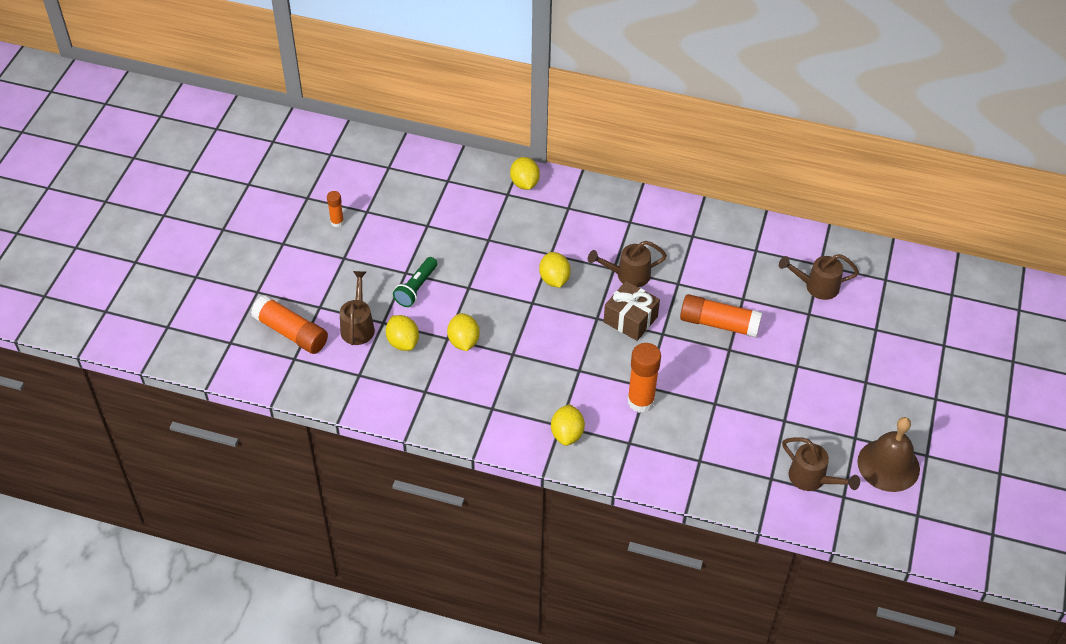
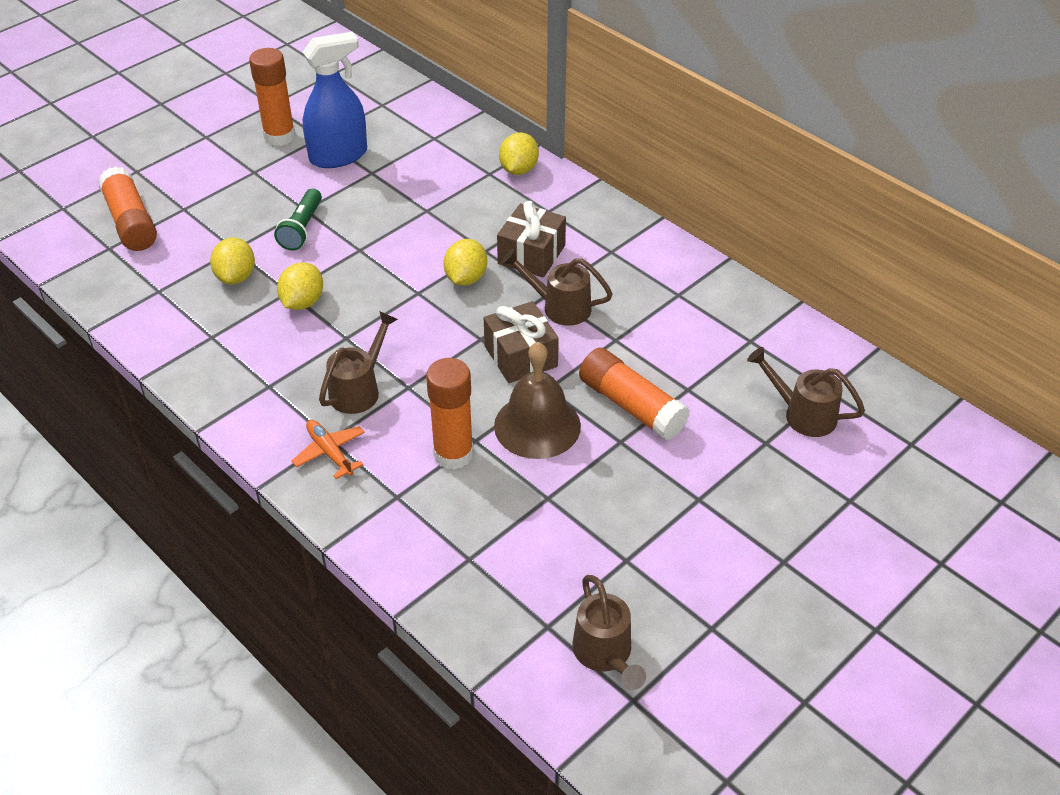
camera: 30 degrees right, 5 degrees down
orange glue stick [327,191,344,227] -> orange glue stick [249,48,295,146], size x1.86
brown watering can [340,271,375,345] -> brown watering can moved to [319,311,398,414]
green flashlight [393,257,438,307] -> green flashlight turned 45 degrees counterclockwise [274,188,322,250]
yellow lemon [551,404,585,446] -> orange plane [291,420,365,479]
brown bell [857,417,920,492] -> brown bell moved to [494,342,581,459]
none -> blue spray bottle [303,32,367,168]
none -> brown gift [497,201,566,278]

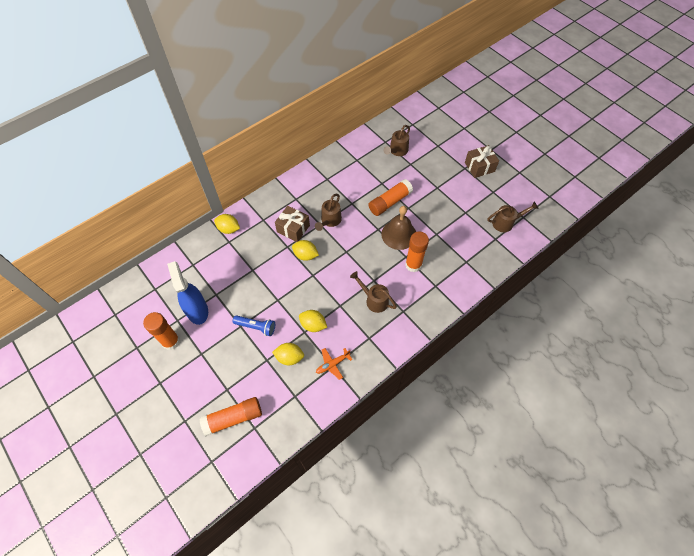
camera: 85 degrees left, 15 degrees up
green flashlight [274,188,322,250] -> blue flashlight [232,315,275,336]
orange plane [291,420,365,479] -> orange plane moved to [316,348,352,380]
brown gift [484,301,559,383] -> brown gift moved to [465,145,499,178]

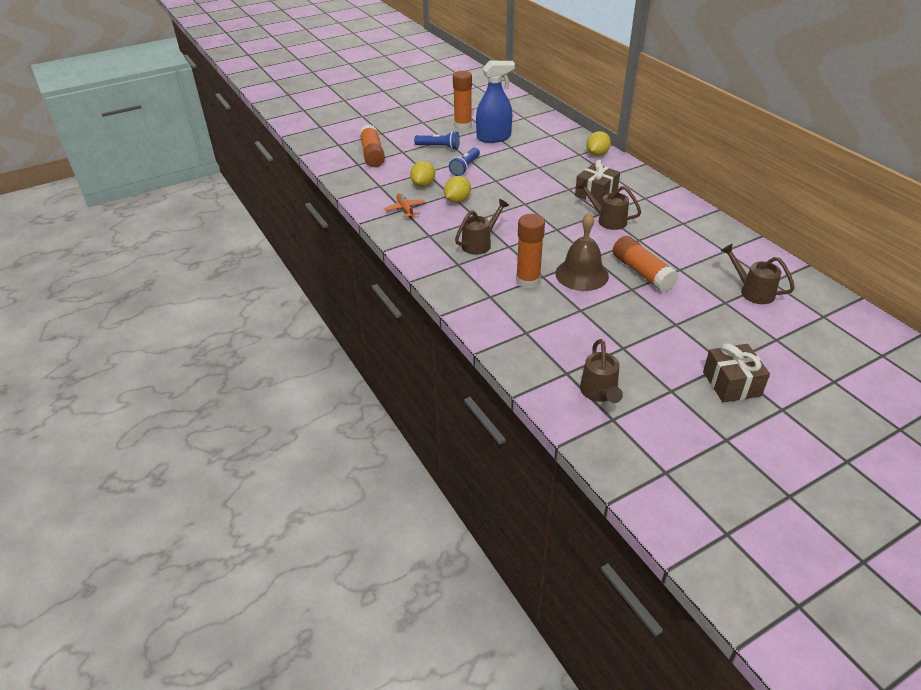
camera: 100 degrees right, 20 degrees down
yellow lemon [292,240,319,261] -> none
none -> blue flashlight [414,131,459,150]

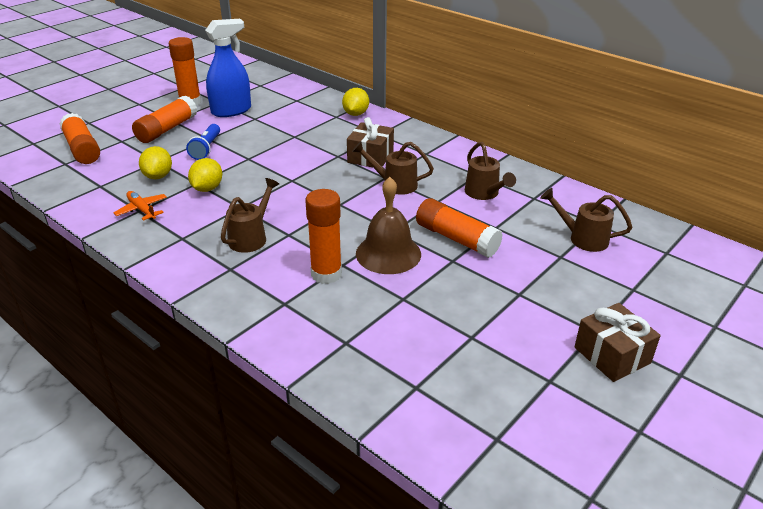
camera: 20 degrees left, 5 degrees down
blue flashlight [414,131,459,150] -> orange glue stick [132,96,197,143]
brown watering can [580,339,623,403] -> brown watering can moved to [465,142,516,200]

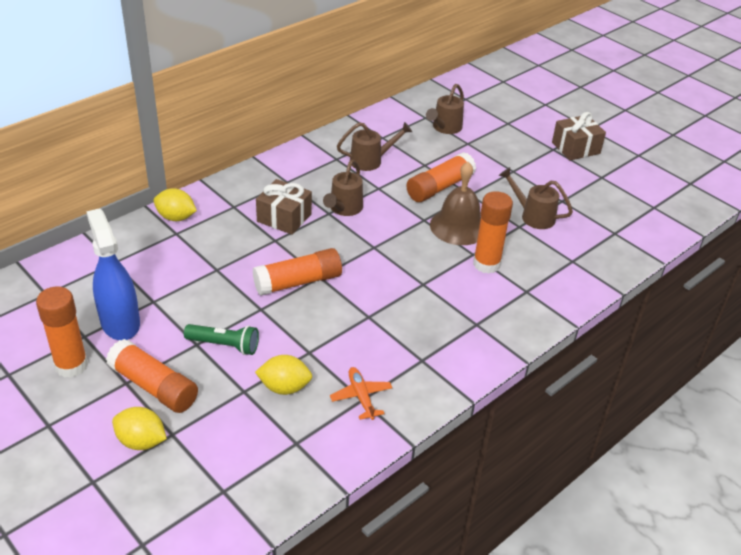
camera: 85 degrees left, 5 degrees up
orange glue stick [59,113,100,164] -> orange glue stick moved to [252,248,342,296]
orange plane [114,191,167,221] -> orange plane turned 105 degrees clockwise [330,367,392,420]
blue flashlight [186,124,220,160] -> green flashlight [184,324,259,355]
yellow lemon [188,158,222,192] -> yellow lemon moved to [112,407,167,450]
brown watering can [221,178,279,253] -> brown watering can moved to [499,167,573,229]

